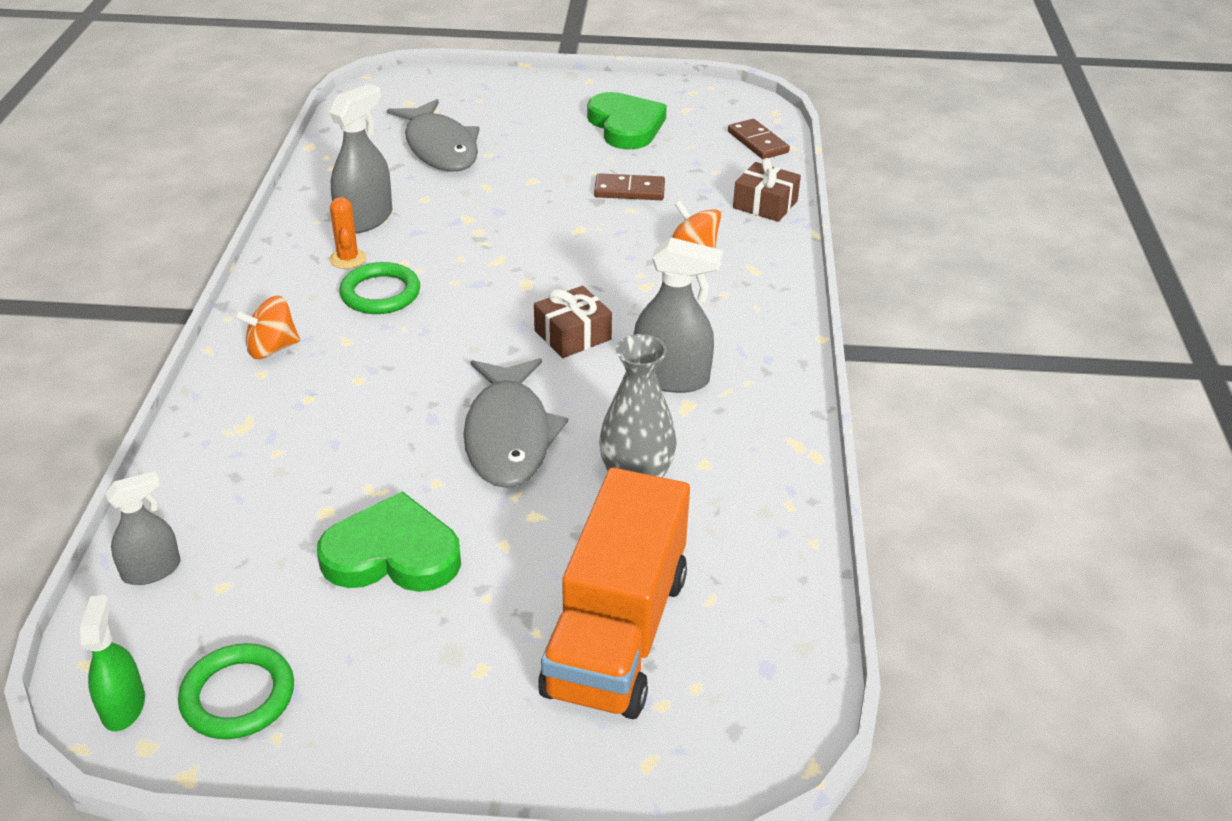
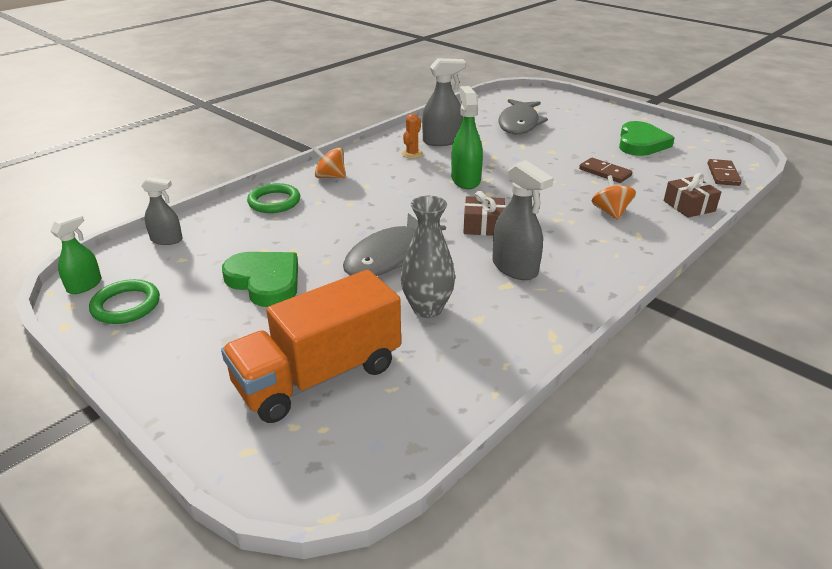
camera: 40 degrees right, 5 degrees down
green ring [339,262,420,314] -> green ring moved to [247,183,300,213]
none -> green spray bottle [451,86,483,189]

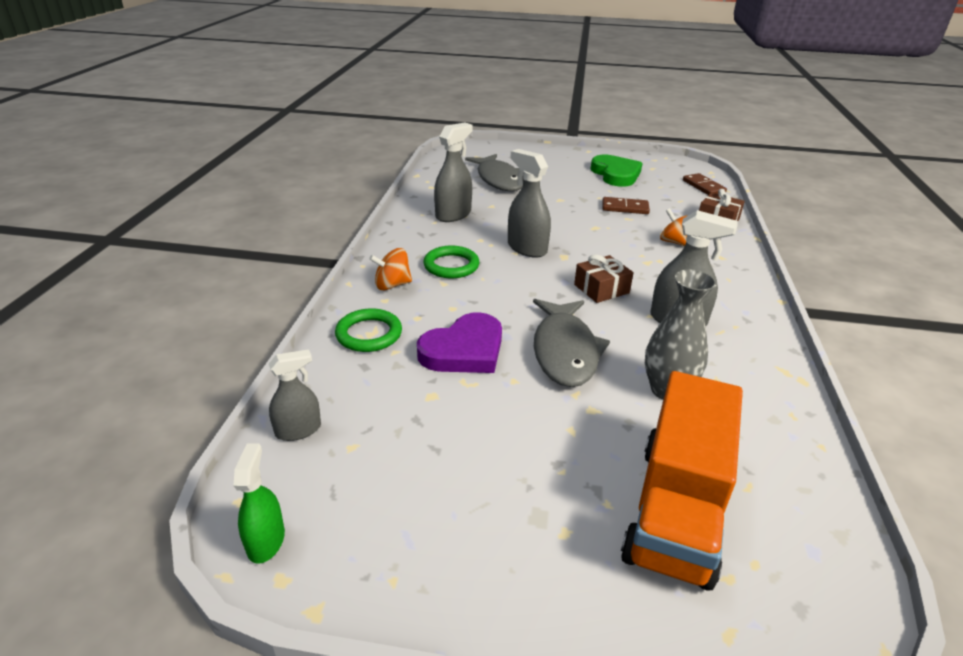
camera: 35 degrees left, 0 degrees up
green ring [89,279,160,324] -> green ring moved to [423,246,479,278]
green heart [222,252,298,307] -> none
orange cactus [402,114,423,159] -> none
green spray bottle [451,86,483,189] -> grey spray bottle [508,149,551,258]
none -> purple heart [417,312,502,373]

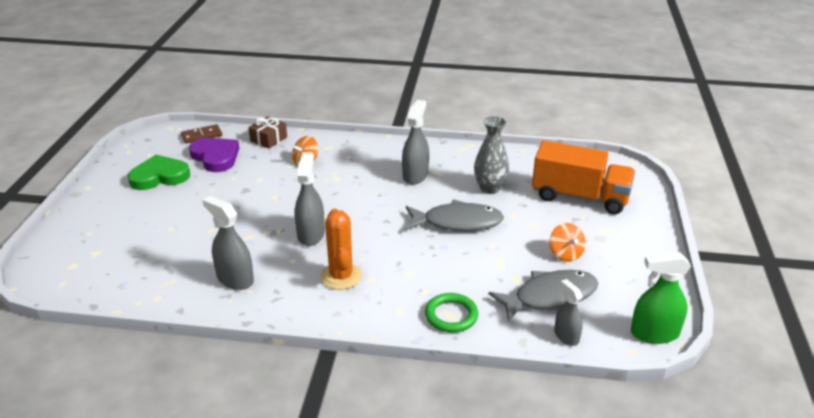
camera: 90 degrees left, 0 degrees up
green spray bottle [234,444,285,564] -> green spray bottle [631,252,691,344], size x1.57
orange spinning top [369,248,412,291] -> orange spinning top moved to [549,223,586,262]
purple heart [417,312,502,373] -> purple heart moved to [189,138,239,172]
green ring [423,246,479,278] -> orange cactus [321,209,362,290]
grey fish [465,154,524,191] -> grey fish moved to [489,270,598,322]
grey spray bottle [508,149,551,258] -> grey spray bottle turned 135 degrees clockwise [295,152,325,246]
brown gift [574,254,634,303] -> none
brown domino [602,197,650,214] -> none

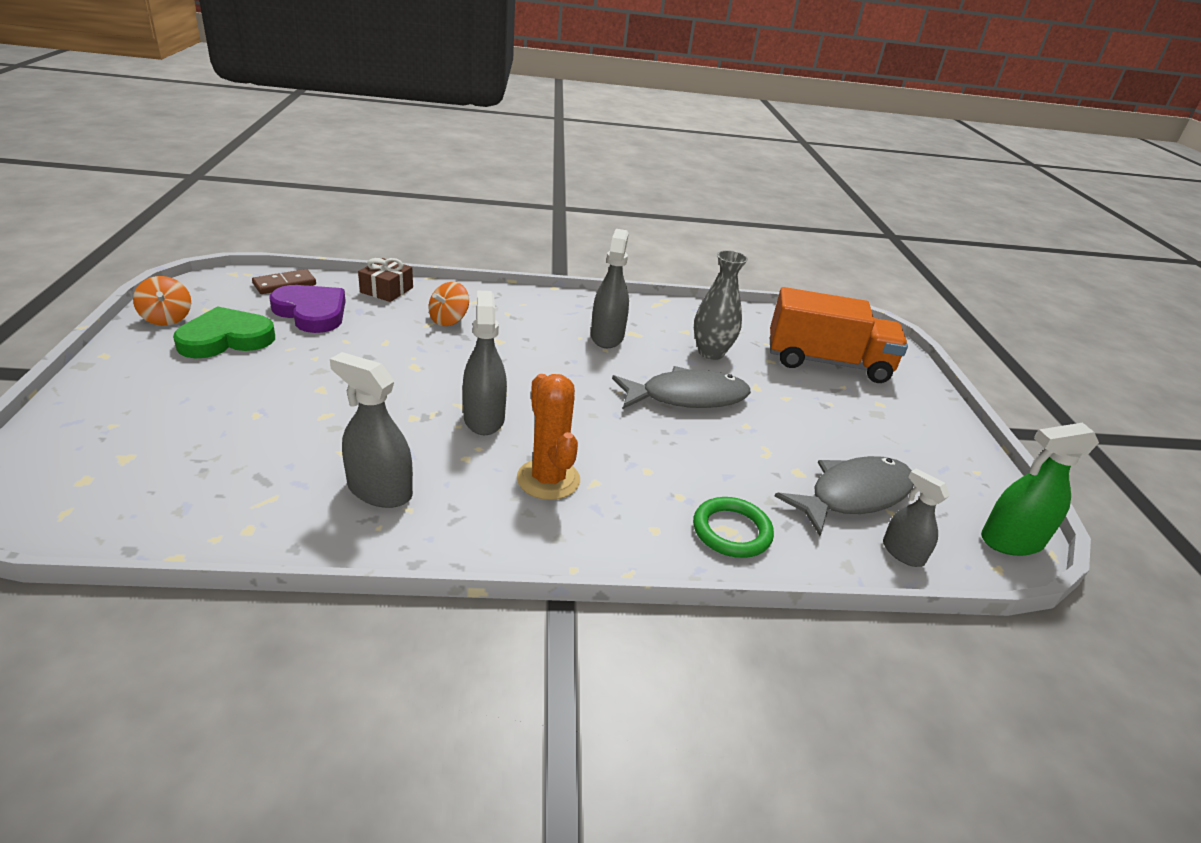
camera: 15 degrees left, 0 degrees up
orange spinning top [549,223,586,262] -> orange spinning top moved to [133,276,191,326]

